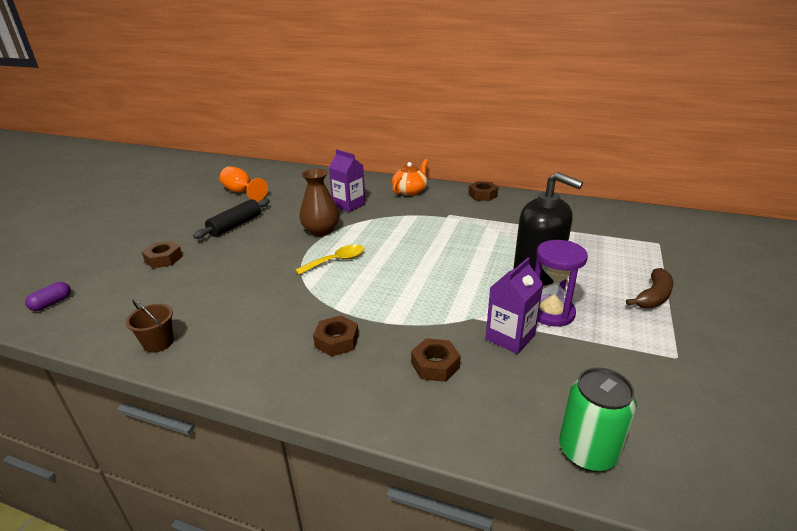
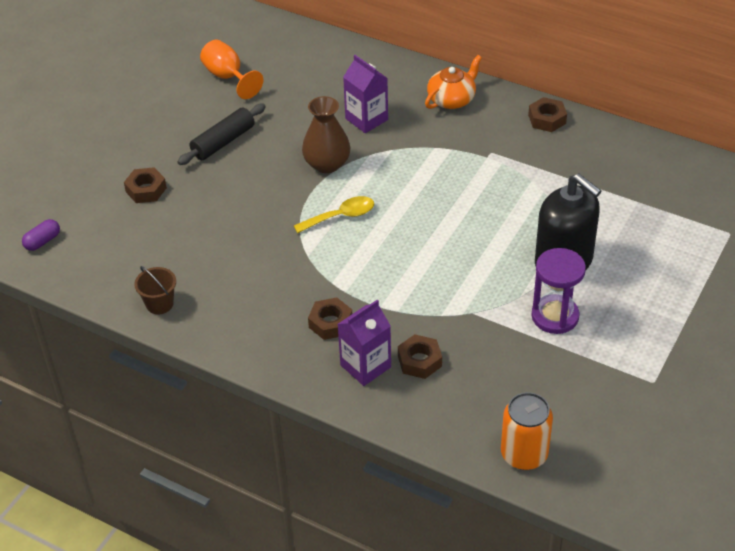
camera: 10 degrees right, 15 degrees up
purple carton [486,258,543,354] -> purple carton moved to [338,300,391,386]
green can [559,367,637,472] -> orange can [501,392,553,470]
brown banana [626,268,673,308] -> none

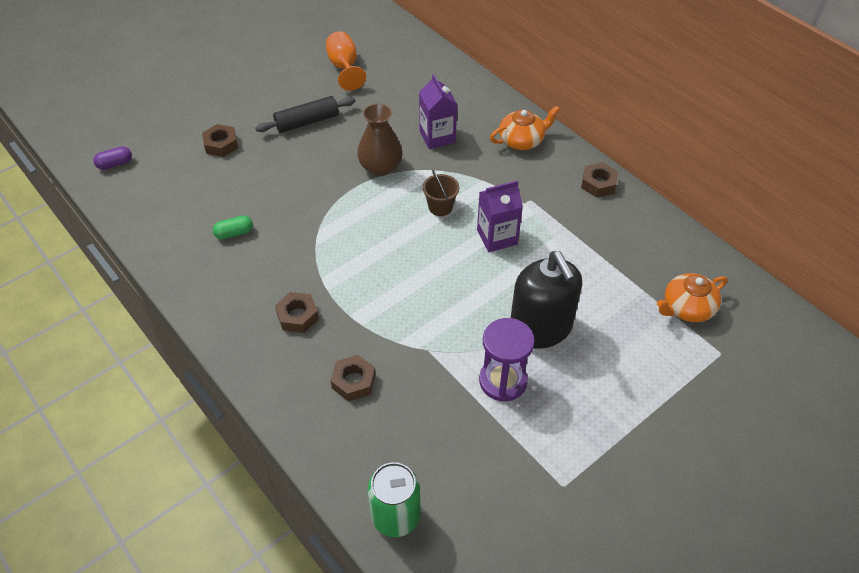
camera: 20 degrees right, 5 degrees up
brown bucket [134,266,176,314] -> brown bucket moved to [422,170,459,216]
yellow spoon [294,196,374,233] -> none
purple carton [338,300,391,386] -> purple carton moved to [477,180,523,252]
orange can [501,392,553,470] -> green can [368,462,421,537]
none -> green capsule [213,215,253,239]
none -> orange teapot [657,273,728,322]

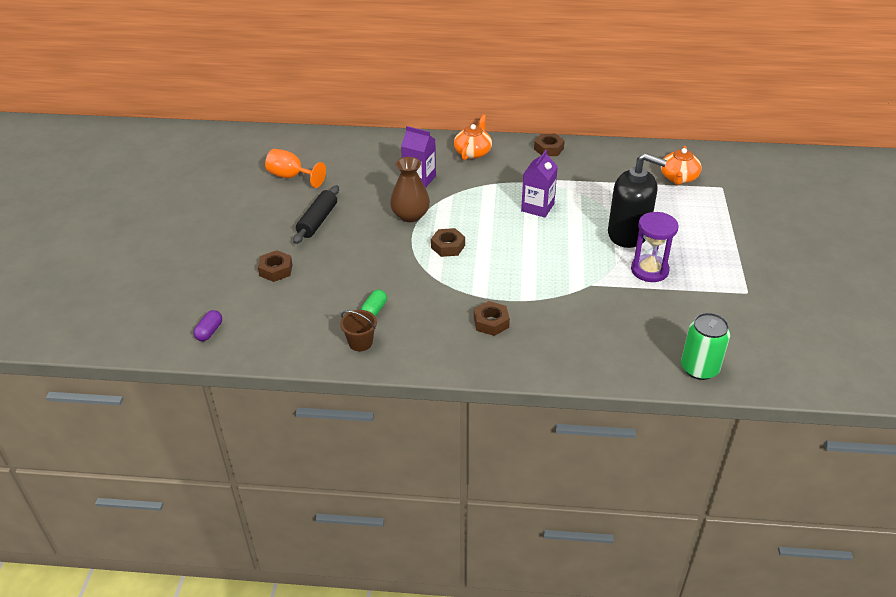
camera: 45 degrees left, 10 degrees down
brown nut [331,355,376,401] -> brown nut moved to [431,228,465,257]
brown bucket [422,170,459,216] -> brown bucket moved to [340,310,377,351]

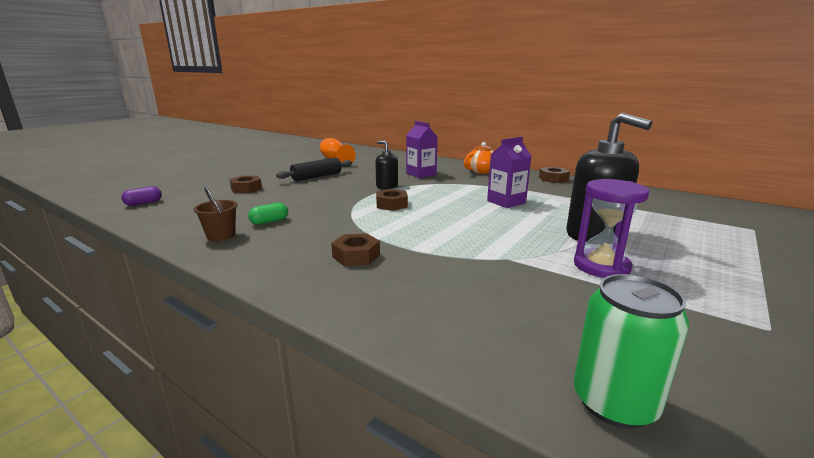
camera: 30 degrees right, 20 degrees down
brown vase [390,157,430,222] -> black soap dispenser [375,141,398,189]
orange teapot [661,146,701,185] -> none

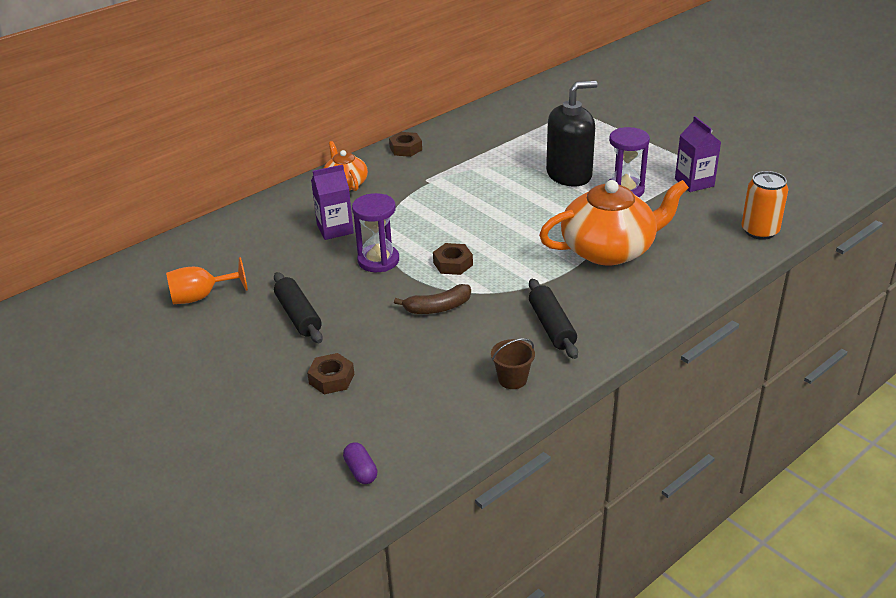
camera: 75 degrees left, 15 degrees up
green capsule [248,202,288,225] -> none
brown nut [331,233,380,266] -> none
black soap dispenser [375,141,398,189] -> purple hourglass [352,193,399,272]
purple carton [487,137,532,208] -> purple carton moved to [675,116,721,192]
green can [574,274,689,429] -> orange can [741,171,788,240]
none -> brown banana [394,284,471,314]
none -> black rolling pin [529,279,578,359]
none -> orange teapot [539,180,689,265]

